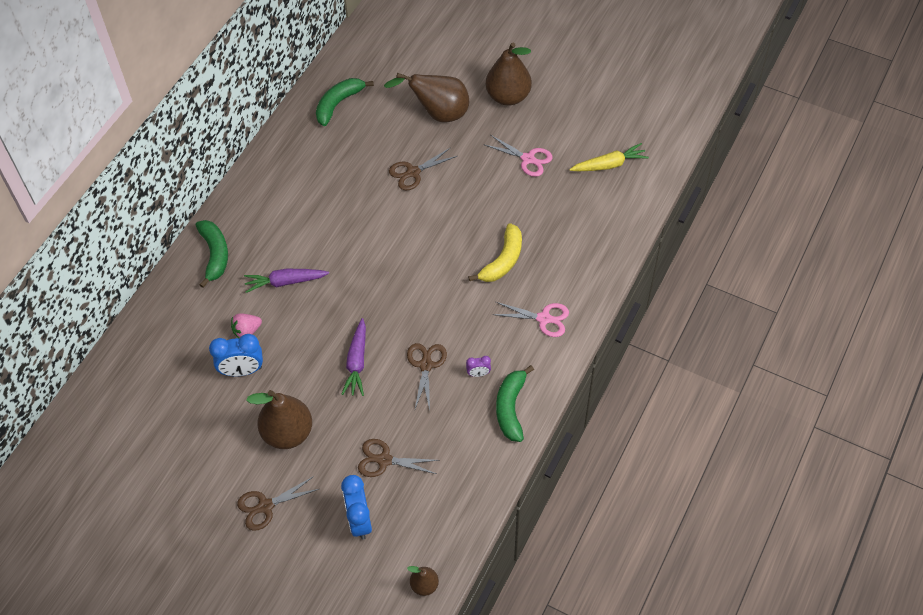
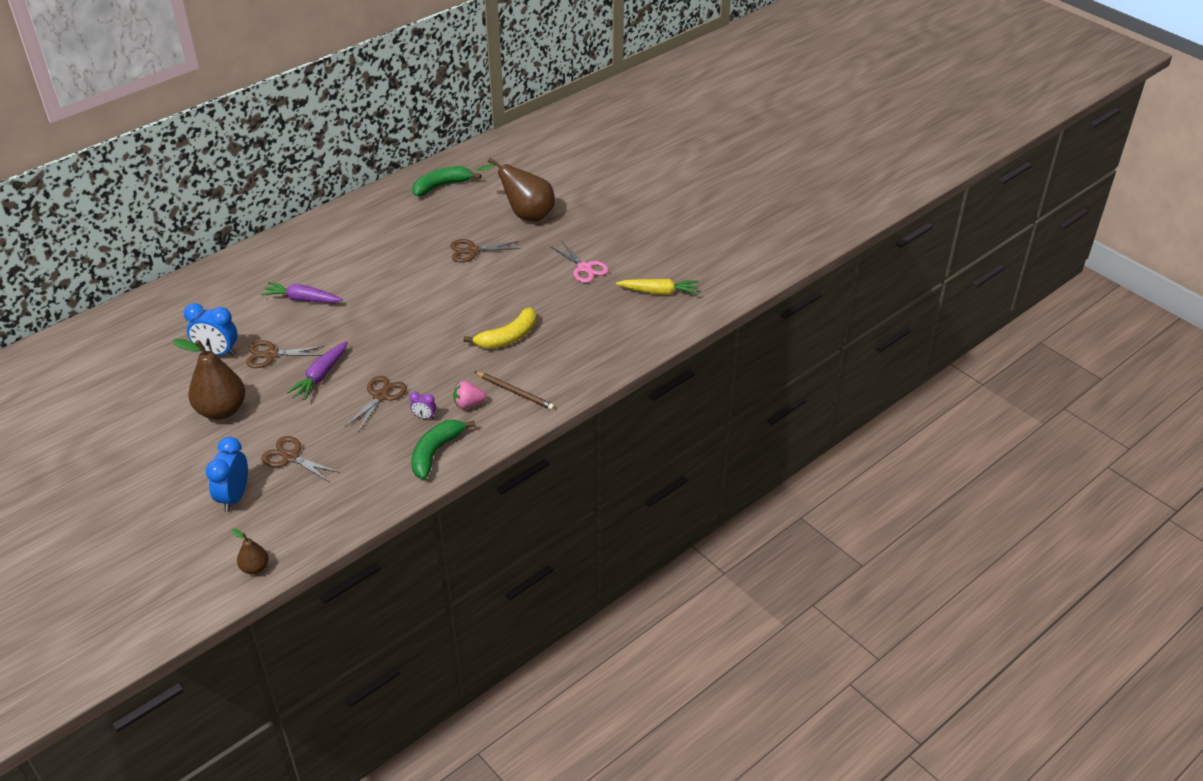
camera: 20 degrees right, 15 degrees down
green banana [196,220,228,288] -> none
pink strawberry [231,313,262,338] -> pink strawberry moved to [453,381,486,409]
brown scissors [237,476,319,531] -> brown scissors moved to [246,340,324,368]
brown pear [486,42,532,106] -> none
pink scissors [492,302,569,337] -> brown pencil [474,371,555,410]

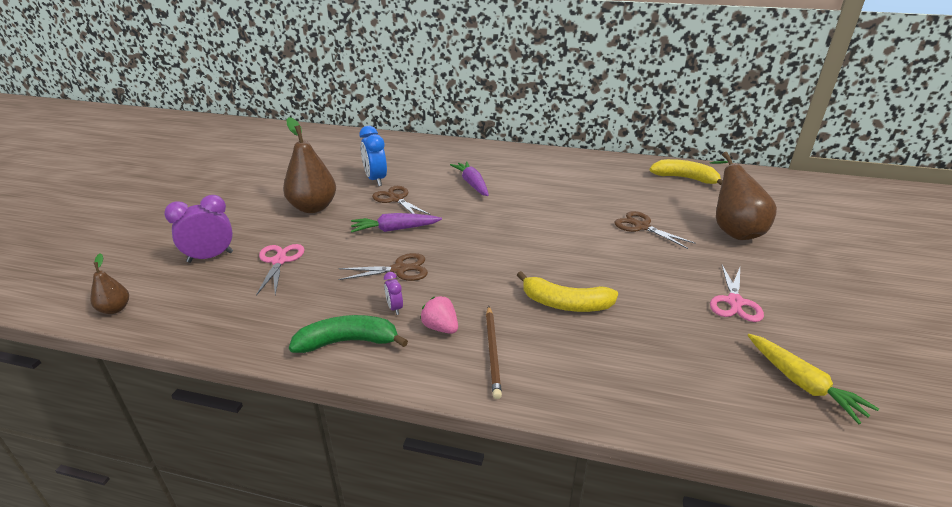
camera: 55 degrees right, 10 degrees down
blue clock [206,437,248,512] -> purple clock [164,195,233,263]
brown scissors [261,436,341,482] -> pink scissors [256,244,305,296]
green banana [412,166,481,196] -> yellow banana [650,159,723,185]

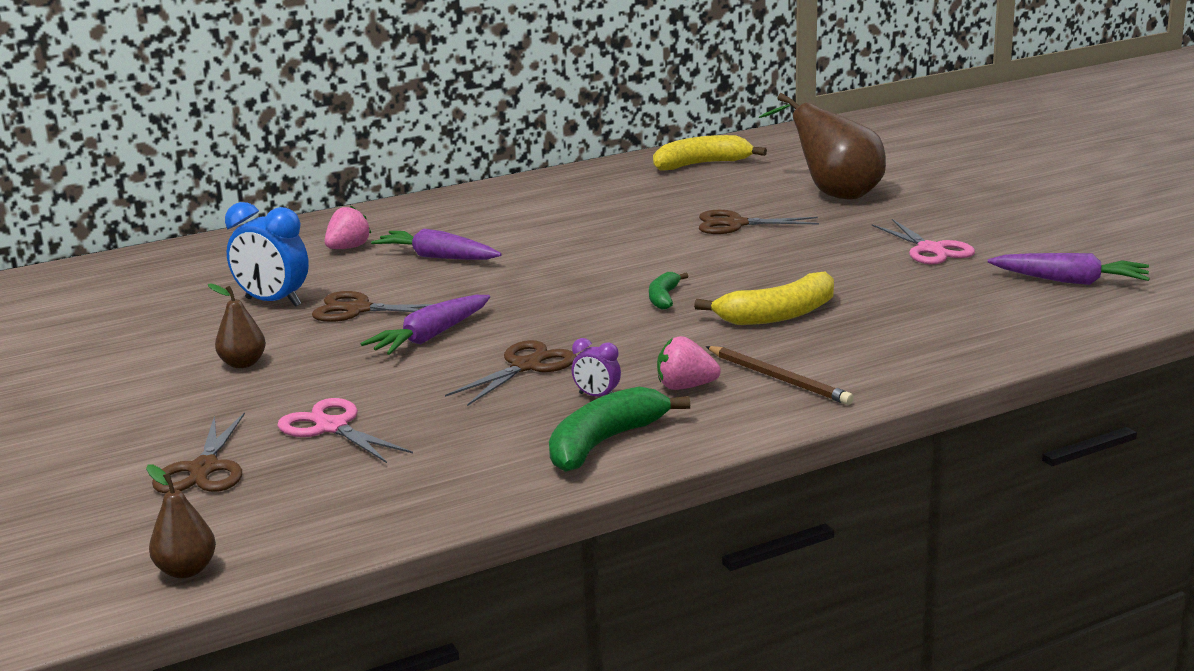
camera: 40 degrees left, 10 degrees down
purple clock [164,195,233,263] -> brown scissors [152,412,245,493]
brown pear [283,117,336,213] -> brown pear [208,284,266,368], size x0.50
yellow carrot [747,334,879,424] -> purple carrot [988,253,1150,285]
none -> pink strawberry [324,205,371,249]
none -> green banana [649,272,688,310]

